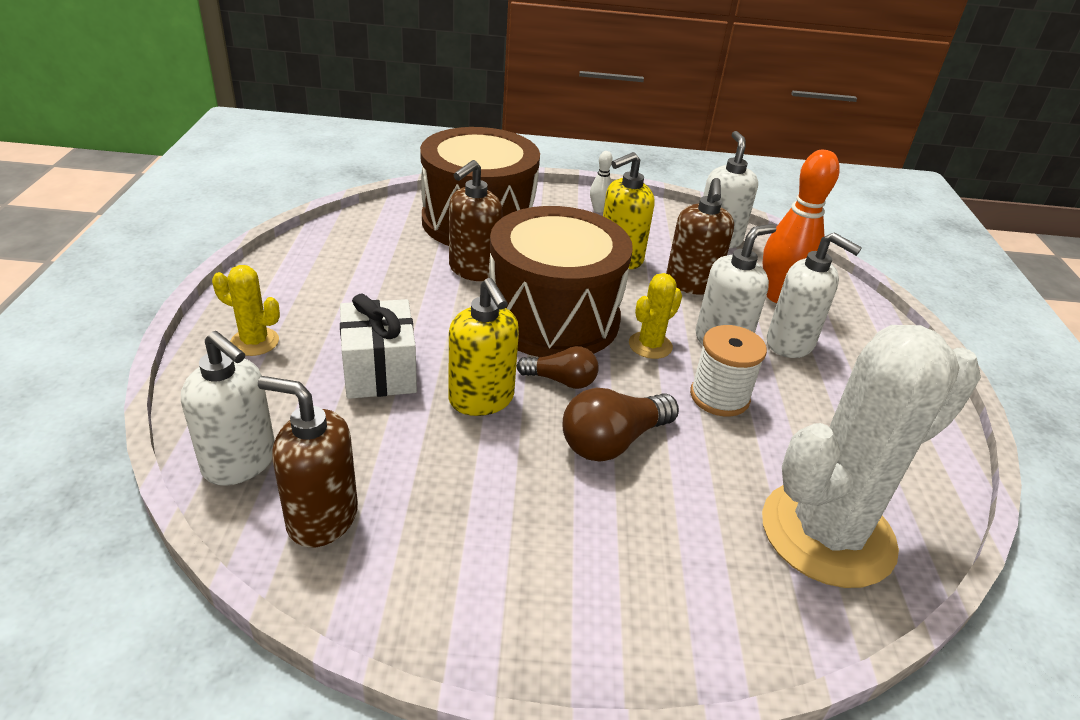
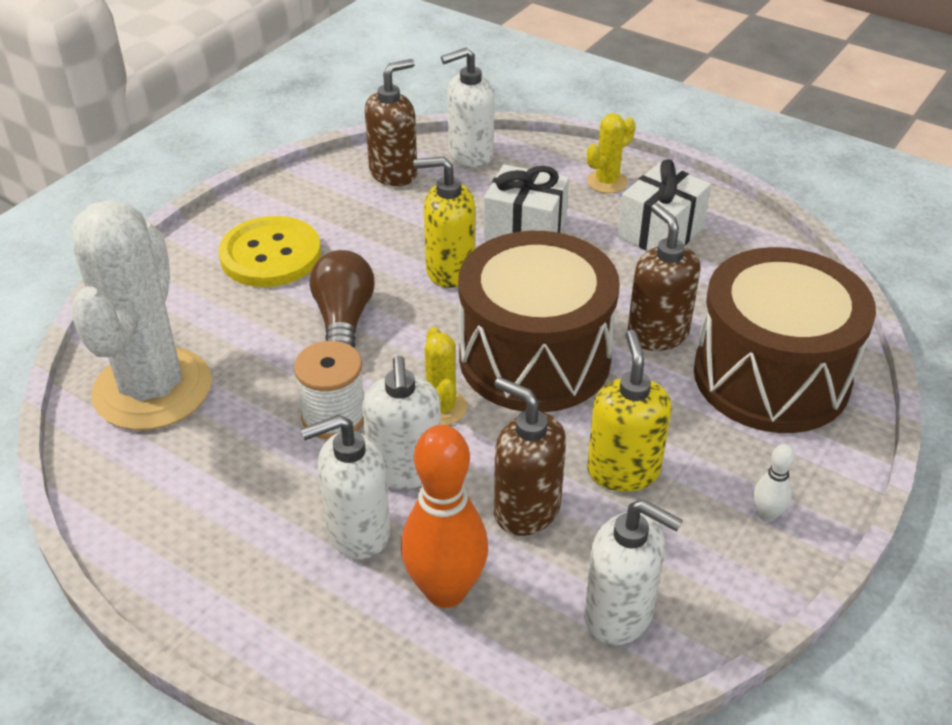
camera: 125 degrees right, 5 degrees up
brown light bulb [516,346,599,389] -> none
none -> yellow button [218,216,321,287]
none -> white gift [618,159,711,251]

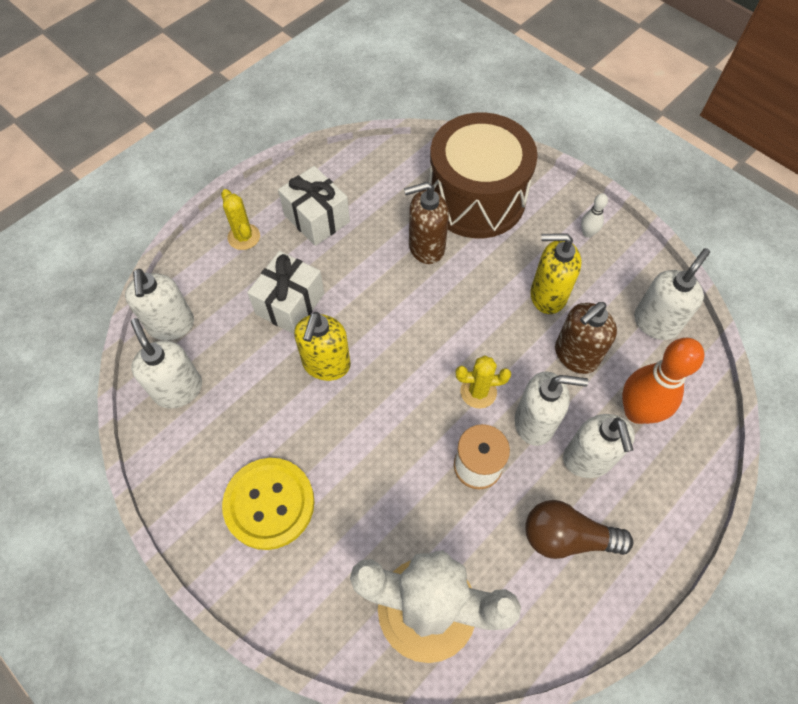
camera: 80 degrees left, 20 degrees up
brown light bulb [310,250,374,348] -> brown light bulb moved to [525,500,633,559]
brown soap dispenser [365,59,418,186] -> white soap dispenser [131,318,202,408]
brown drum [458,231,620,413] -> none

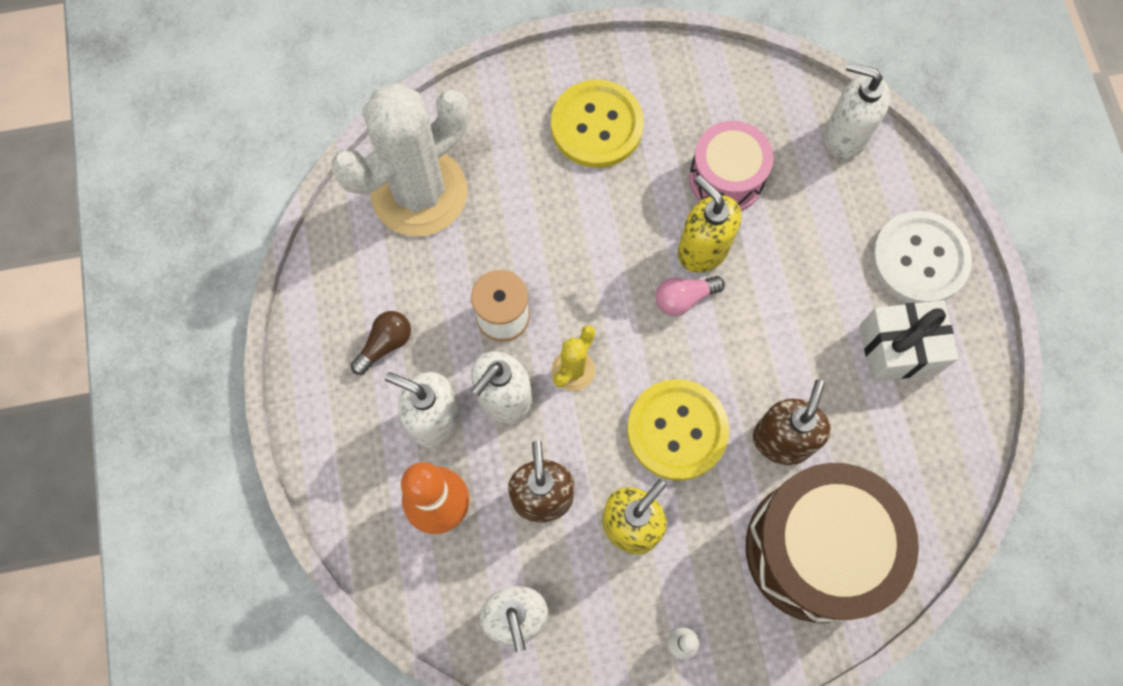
camera: 125 degrees right, 10 degrees up
white soap dispenser [131,318,202,408] -> none
yellow cactus [221,189,260,250] -> white button [872,211,972,303]
white gift [247,251,324,334] -> none
brown light bulb [525,500,633,559] -> brown light bulb [351,311,411,375], size x0.64
none -> yellow button [627,379,729,481]
none -> pink light bulb [656,276,725,316]
none -> pink drum [689,121,774,211]

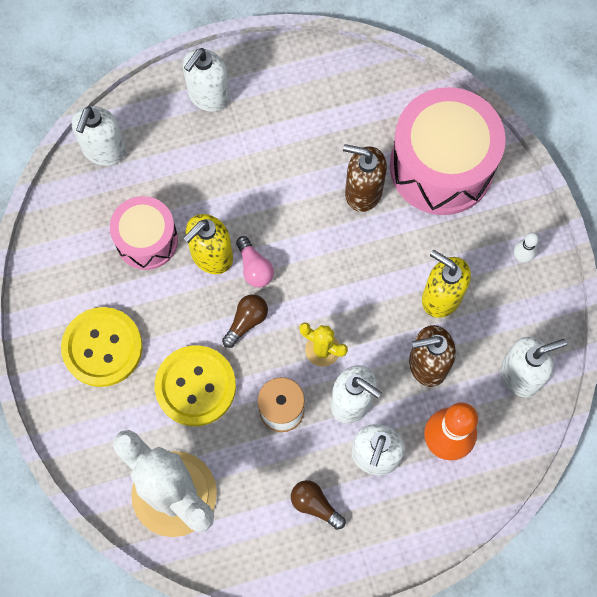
camera: 95 degrees left, 0 degrees up
yellow button [627,379,729,481] -> yellow button moved to [155,345,236,426]
brown drum [746,463,919,623] -> pink drum [390,87,506,215]
white gift [860,300,958,381] -> none
white button [872,211,972,303] -> white soap dispenser [183,48,230,112]
none -> brown light bulb [222,294,268,348]

